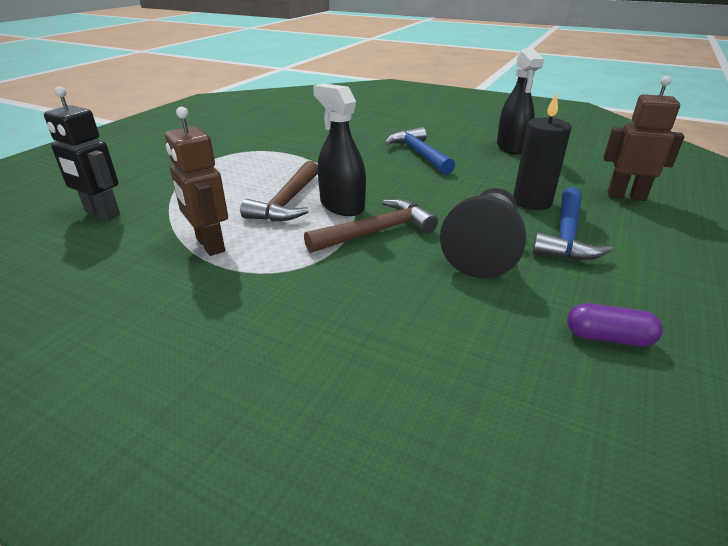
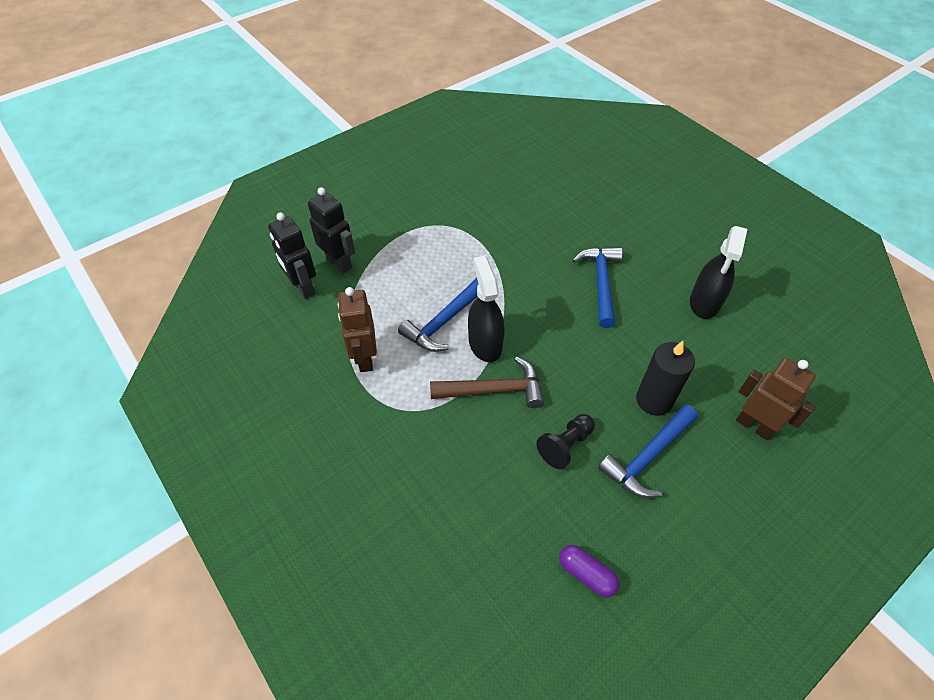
camera: 25 degrees right, 20 degrees up
brown hammer [240,161,318,222] -> blue hammer [398,278,478,352]
black pawn [440,188,526,278] -> black pawn [536,414,595,469], size x0.60
none -> black robot [308,187,355,273]

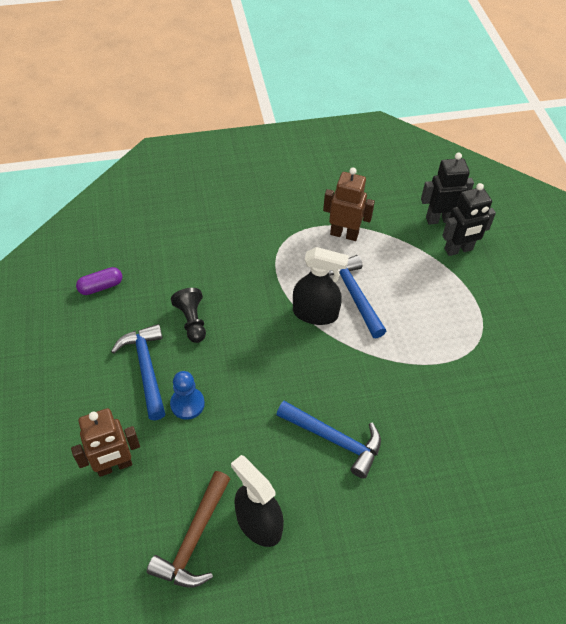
camera: 115 degrees right, 0 degrees up
brown hammer [430,357,544,408] -> brown hammer moved to [147,471,230,588]
black candle [636,341,695,416] -> blue pawn [170,371,205,420]

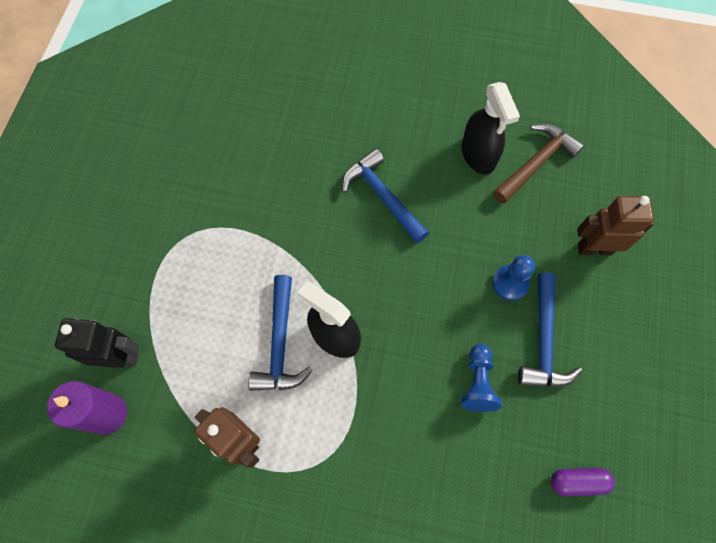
camera: 155 degrees left, 15 degrees up
black pawn [171,288,206,343] -> blue pawn [461,344,502,412]
black robot [421,153,474,225] -> purple candle [47,381,128,435]

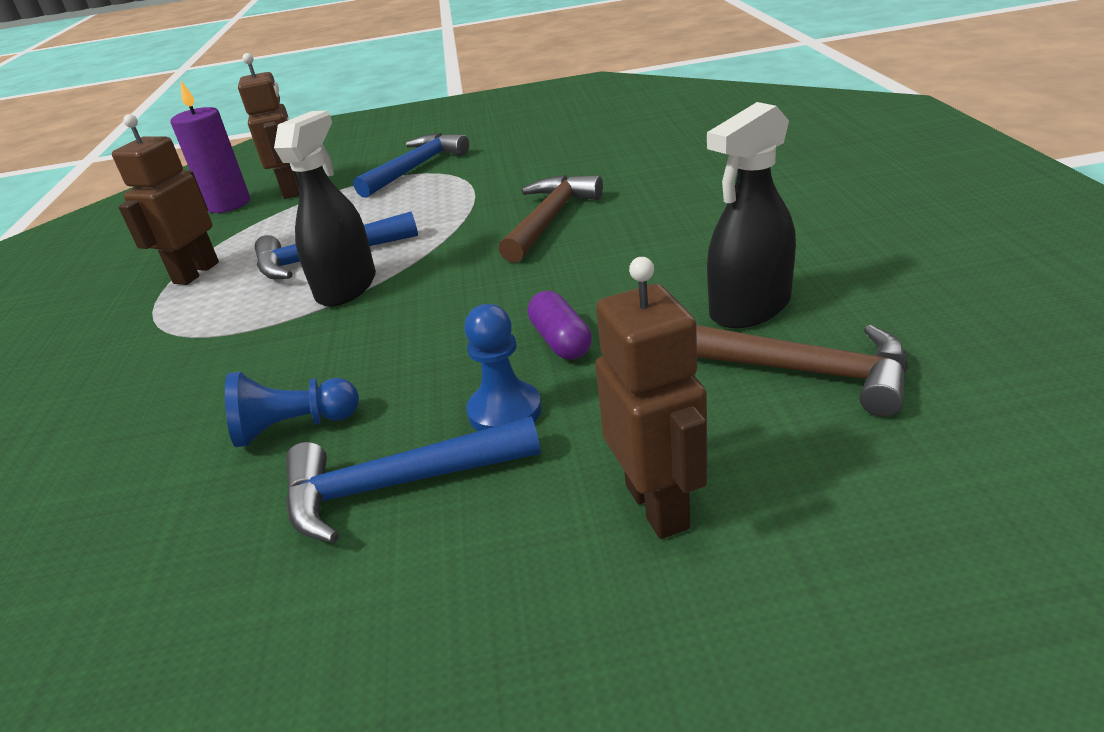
camera: 75 degrees right, 35 degrees down
black robot [55,318,139,368] -> brown robot [238,53,300,199]
blue hammer [342,149,429,244] -> blue hammer moved to [353,133,469,198]
purple capsule [551,468,615,496] -> purple capsule moved to [528,291,592,360]
none -> brown hammer [498,175,603,263]

